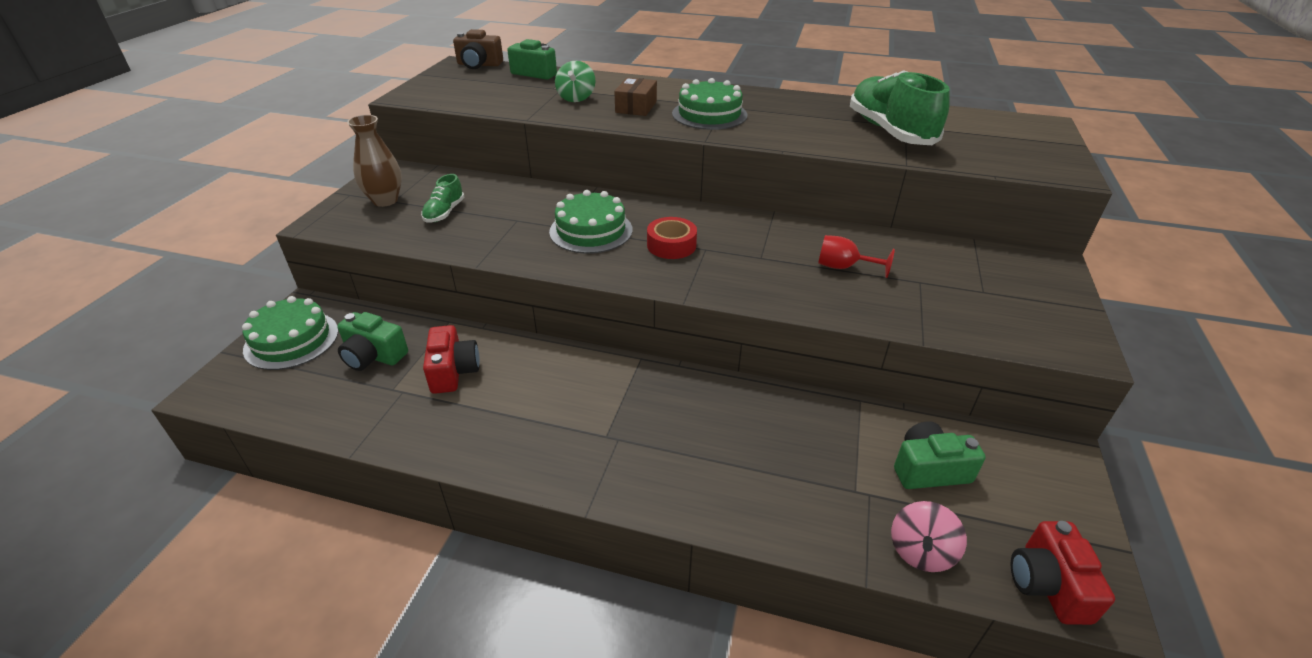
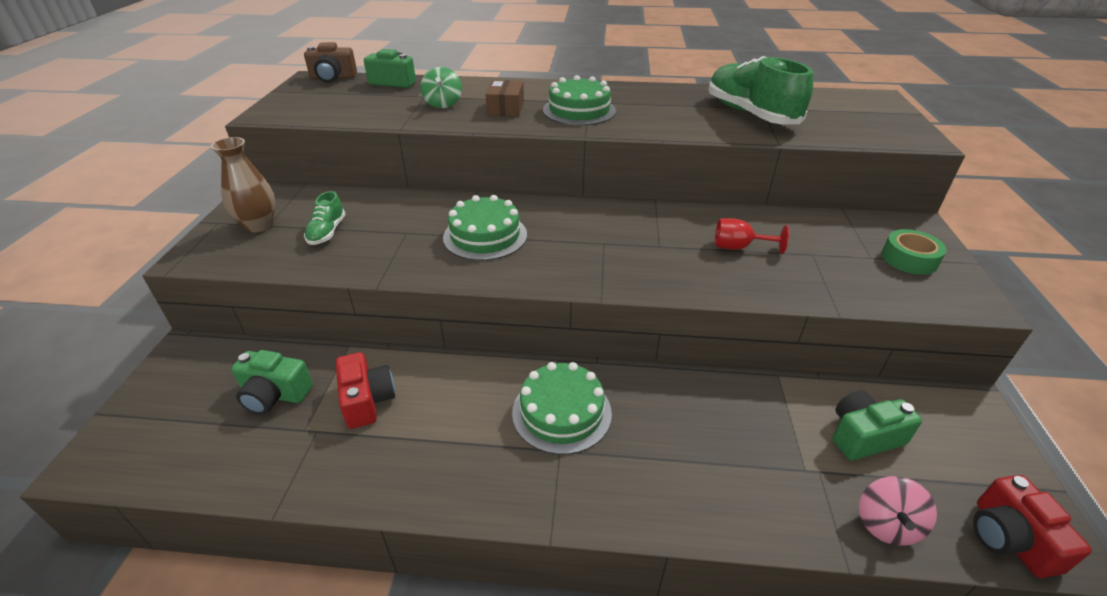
camera: 10 degrees left, 0 degrees up
green cake [242,296,338,370] -> green cake moved to [512,362,612,455]
red tape [647,217,697,259] -> none
none -> green tape [882,229,947,275]

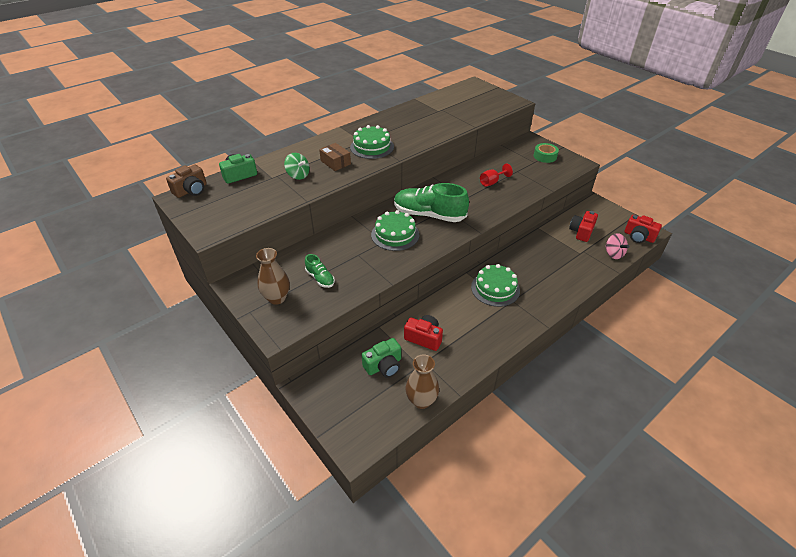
camera: 45 degrees left, 5 degrees up
green shoe [708,56,813,124] -> green shoe moved to [394,183,469,222]
green camera [832,390,922,460] -> red camera [569,211,598,242]
none -> brown vase [406,355,439,409]

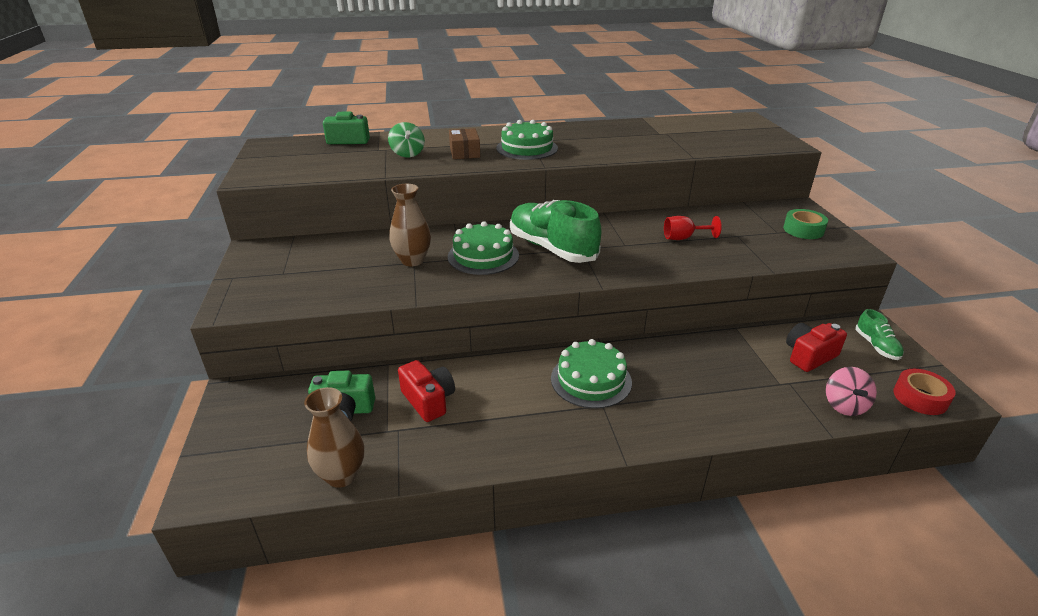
camera: 30 degrees right, 10 degrees down
brown camera [166,165,207,198] -> none
brown vase [256,248,290,305] -> brown vase moved to [389,184,431,266]
green shoe [305,254,335,288] -> green shoe moved to [855,309,904,360]
red camera [624,215,662,243] -> red tape [893,369,956,415]

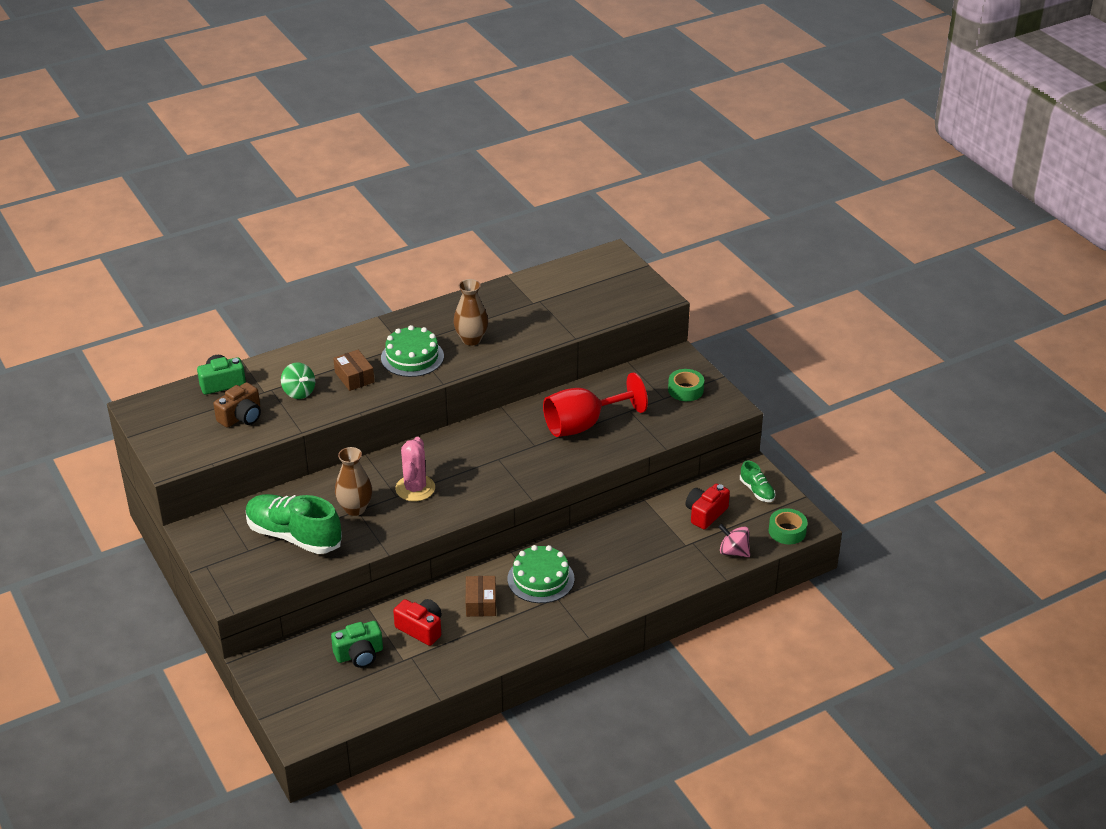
camera: 20 degrees left, 5 degrees up
brown vase [304,387,364,488] -> brown vase moved to [454,279,488,346]
green cake [448,221,519,275] -> pink cactus [395,437,435,501]
green shoe [510,200,601,263] -> green shoe moved to [246,494,342,554]
red goblet [664,216,722,240] -> red goblet [543,372,648,437], size x2.03
pink spinning top [826,367,877,416] -> pink spinning top turned 135 degrees clockwise [718,524,750,557]
red tape [893,369,956,415] -> green tape [769,508,807,544]
none -> brown camera [213,382,261,428]
none -> brown box [466,576,496,617]

